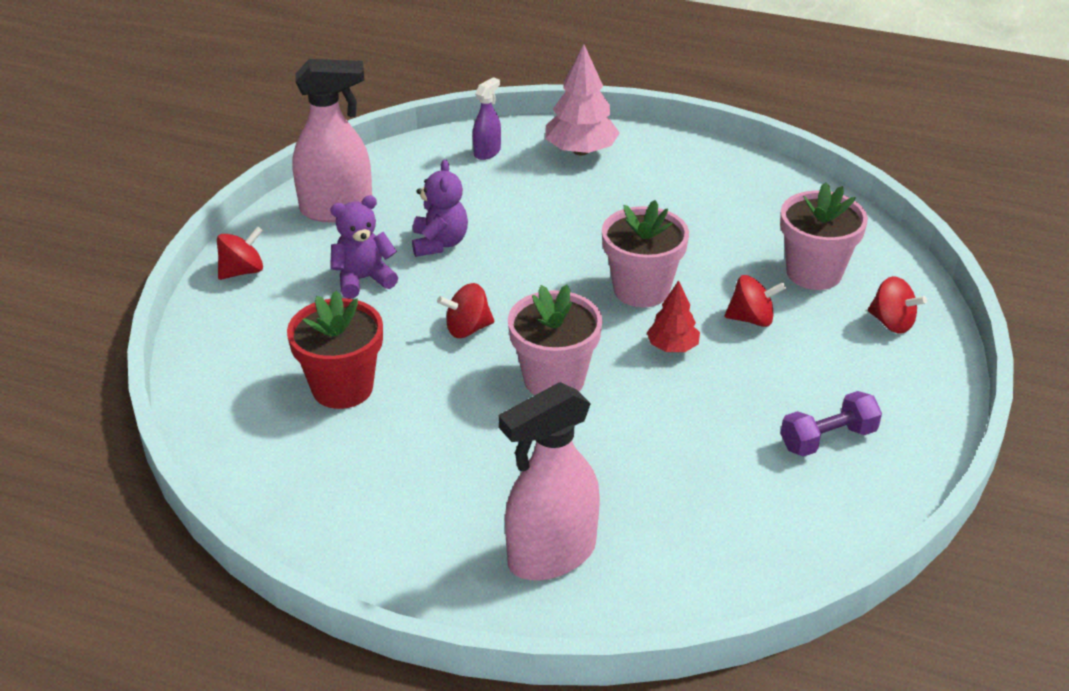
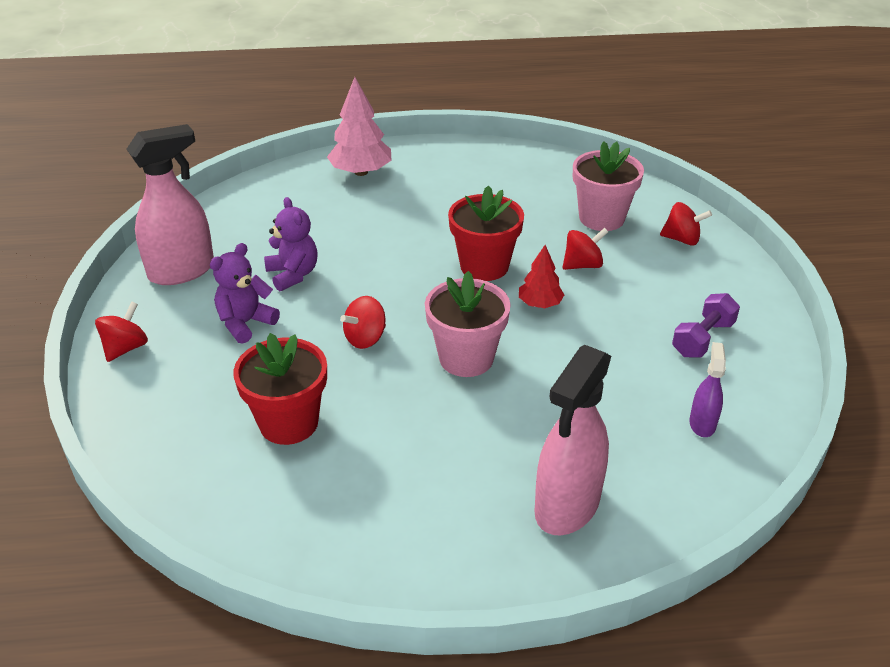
camera: 25 degrees left, 0 degrees up
purple spray bottle [473,77,501,160] -> purple spray bottle moved to [689,342,726,437]
pink flower pot [602,200,689,307] -> red flower pot [448,185,524,281]

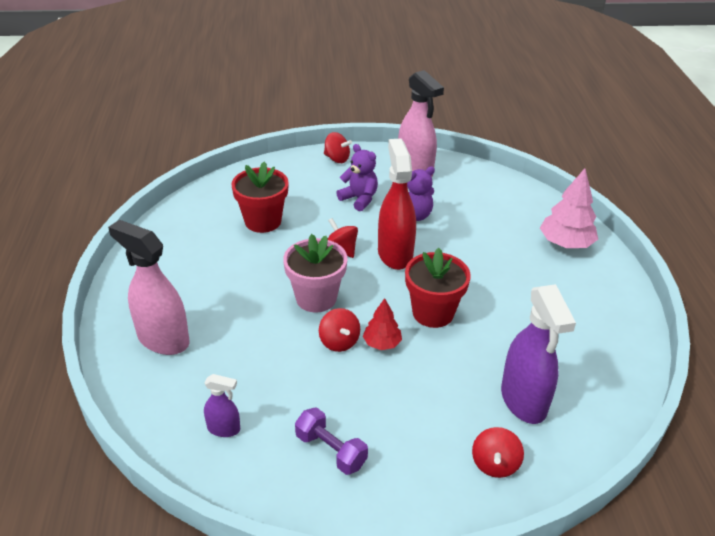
camera: 90 degrees right, 0 degrees up
red spinning top [563,228,608,270] -> red spinning top moved to [319,308,360,352]
pink flower pot [573,141,644,231] -> purple spray bottle [501,284,576,424]
none -> red spray bottle [378,139,416,270]

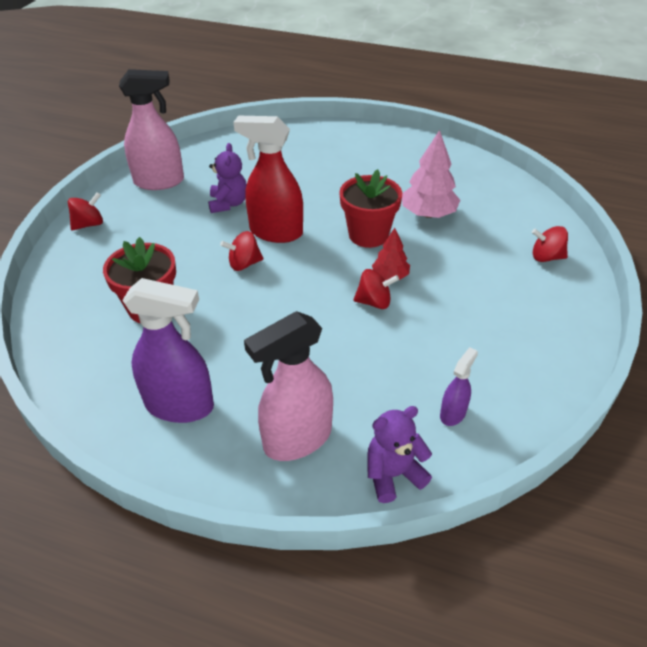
camera: 65 degrees left, 5 degrees up
pink flower pot [283,234,348,312] -> none
purple dumbbell [295,407,368,475] -> none
purple teddy bear [336,144,378,211] -> purple teddy bear moved to [367,406,432,503]
red spinning top [472,427,524,478] -> red spinning top turned 150 degrees clockwise [532,226,568,262]
purple spray bottle [501,284,576,424] -> purple spray bottle moved to [122,278,214,423]
pink tree [540,168,598,248] -> pink tree moved to [402,130,460,218]

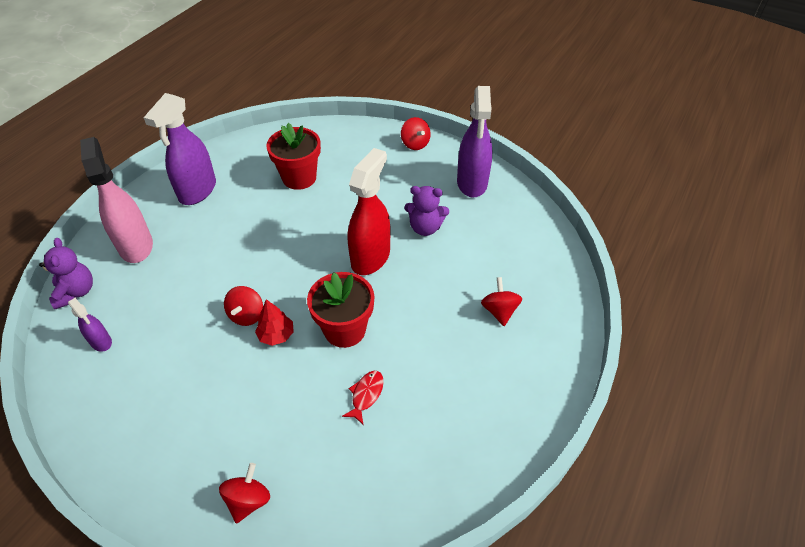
camera: 100 degrees right, 5 degrees up
pink spray bottle [119,69,184,190] -> purple spray bottle [457,86,492,198]
red spinning top [220,231,264,271] -> red spinning top moved to [481,277,522,326]
pink tree [402,130,460,218] -> red fish [342,371,384,425]

